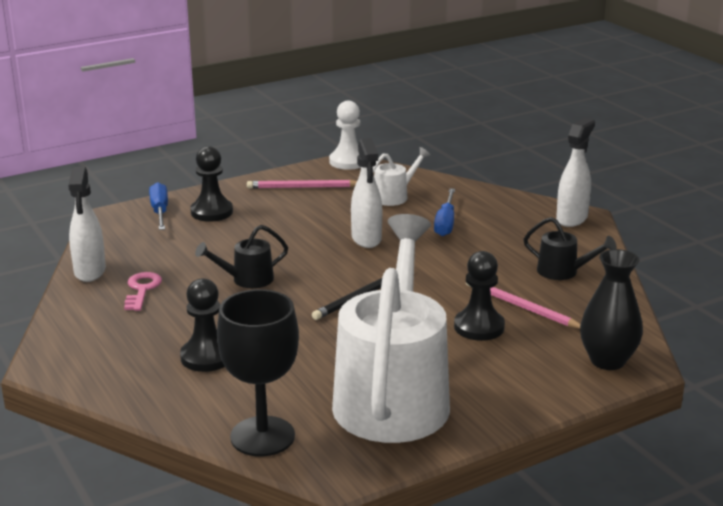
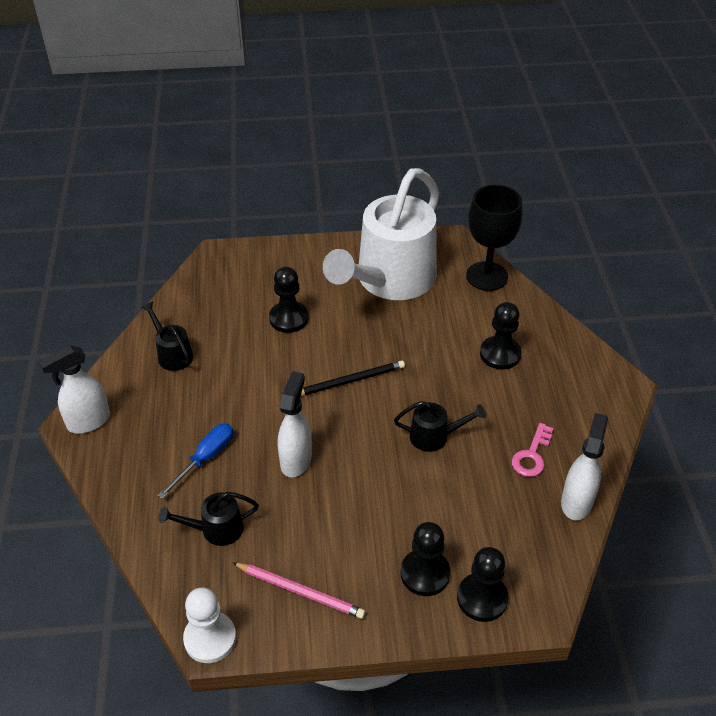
camera: 155 degrees left, 20 degrees up
blue screwdriver [149,182,168,230] -> black pawn [457,547,508,622]
white watering can [373,147,431,206] -> black watering can [158,492,259,546]
pink pencil [466,283,580,329] -> none
black vase [580,249,643,370] -> none

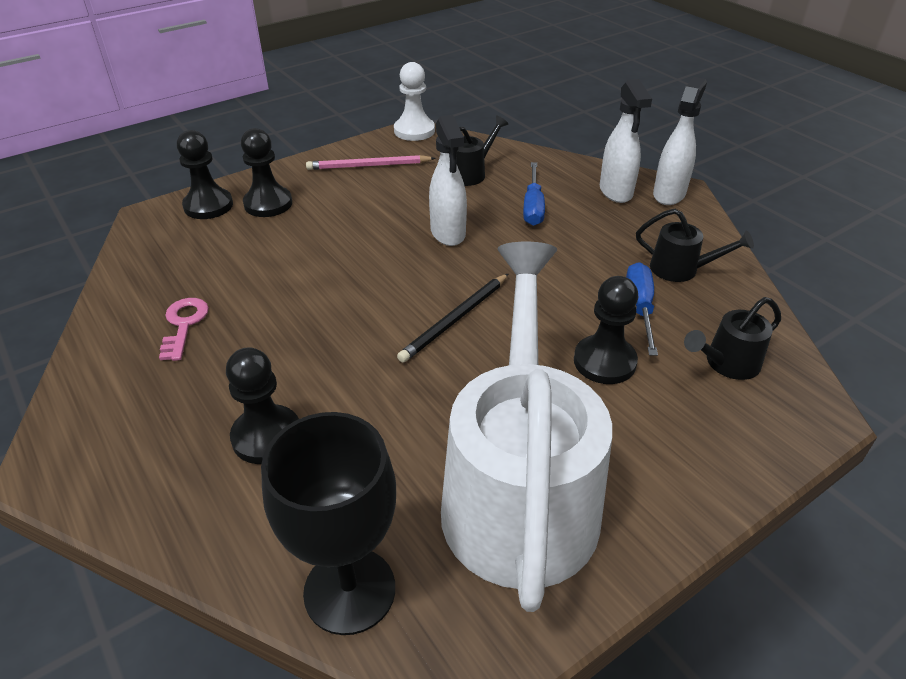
camera: 150 degrees right, 5 degrees down
black watering can [394,401,486,452] -> black watering can moved to [684,297,781,380]
white spray bottle [561,413,608,521] -> white spray bottle moved to [600,79,652,203]
none -> blue screwdriver [626,262,658,356]

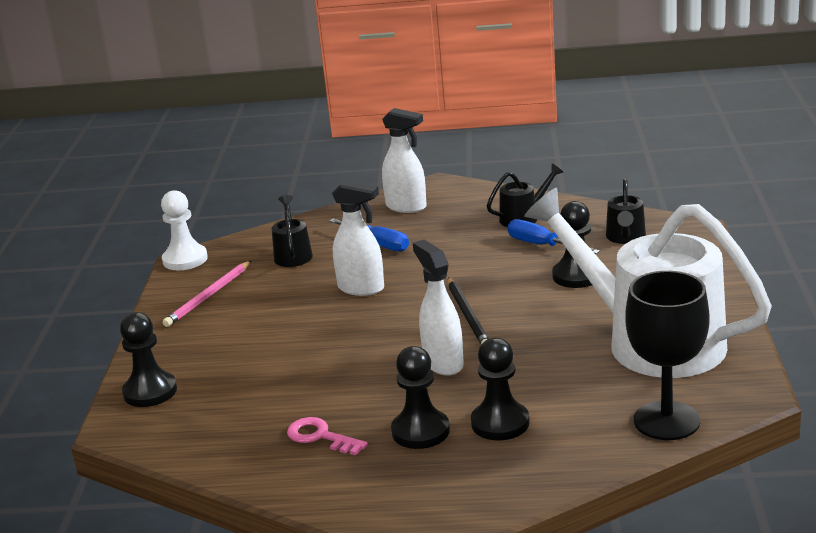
camera: 50 degrees left, 15 degrees down
black pawn [241,128,292,217] -> black pawn moved to [391,346,450,449]
white spray bottle [653,77,707,205] -> white spray bottle moved to [413,240,464,376]

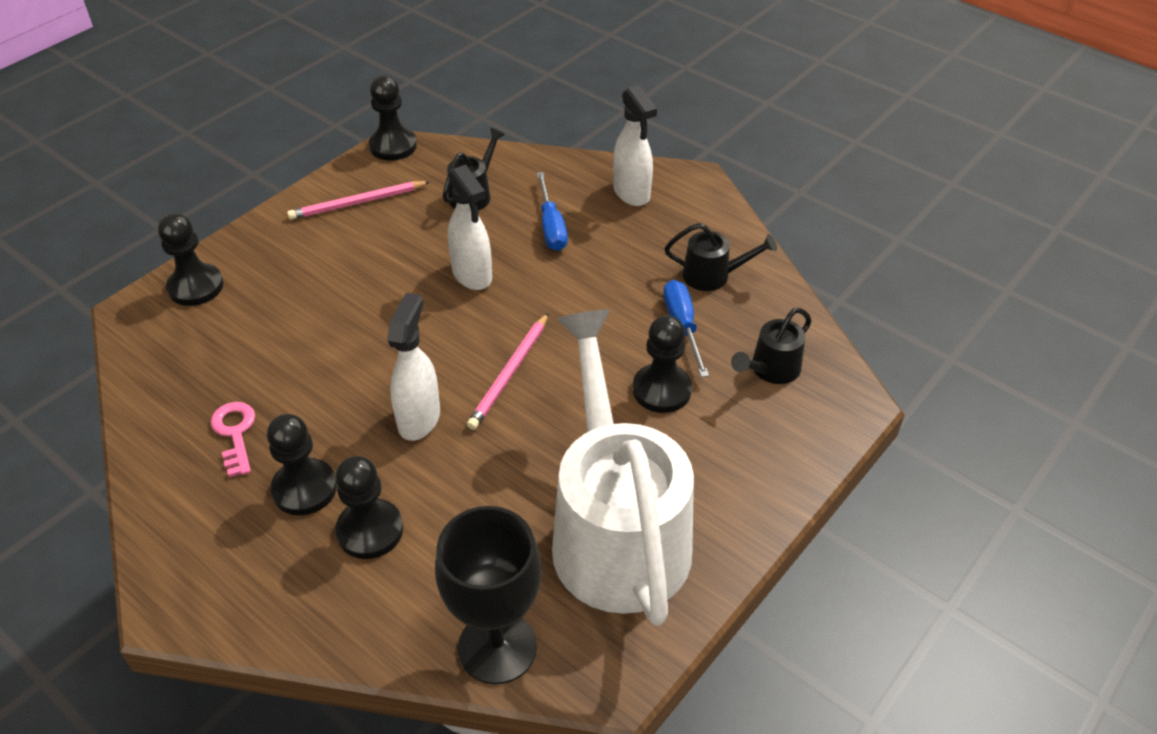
camera: 35 degrees right, 20 degrees up
white pawn [161,190,208,270] -> black pawn [369,76,417,161]
black pencil [448,277,489,345] -> pink pencil [467,313,548,430]

